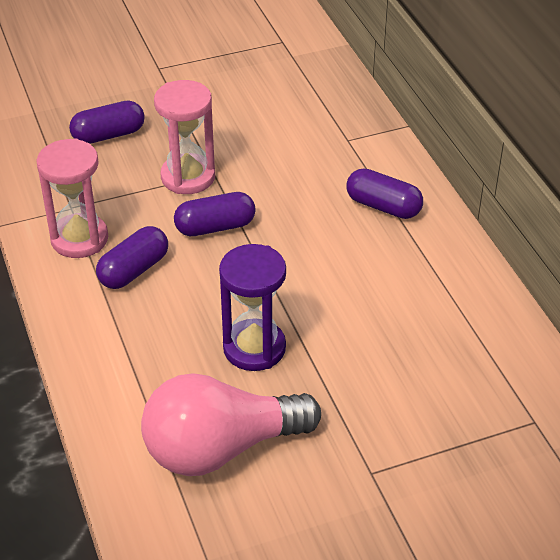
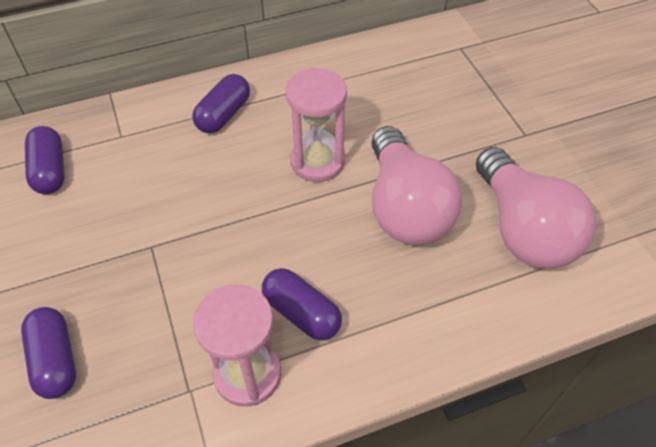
camera: 90 degrees left, 10 degrees up
pink hourglass [154,80,215,194] -> pink hourglass moved to [286,67,347,182]
purple capsule [174,192,256,236] -> purple capsule moved to [25,126,65,194]
purple hourglass [219,244,286,371] -> pink light bulb [371,126,462,245]

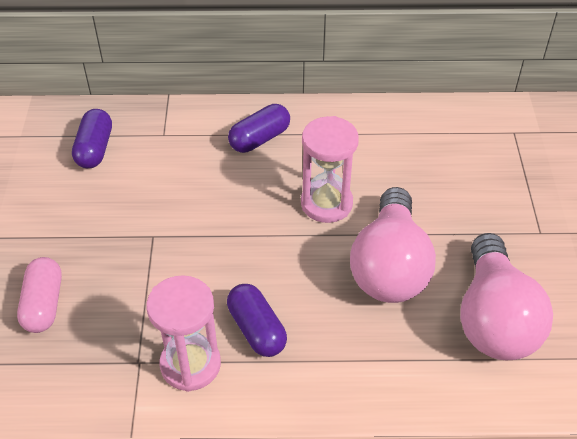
camera: 20 degrees right, 5 degrees down
purple capsule [21,307,76,399] -> pink capsule [17,257,62,333]

